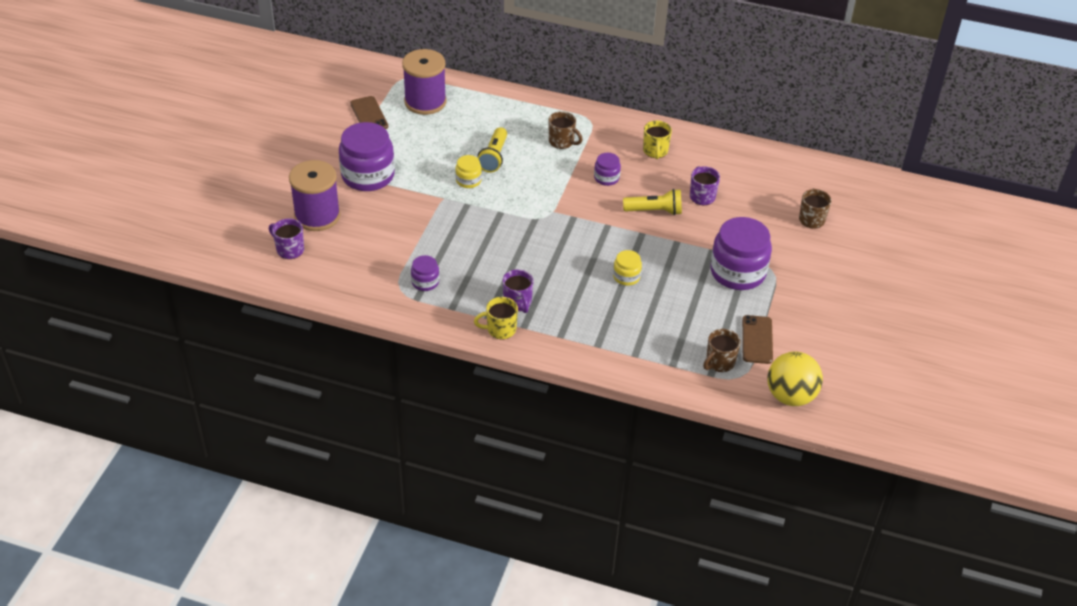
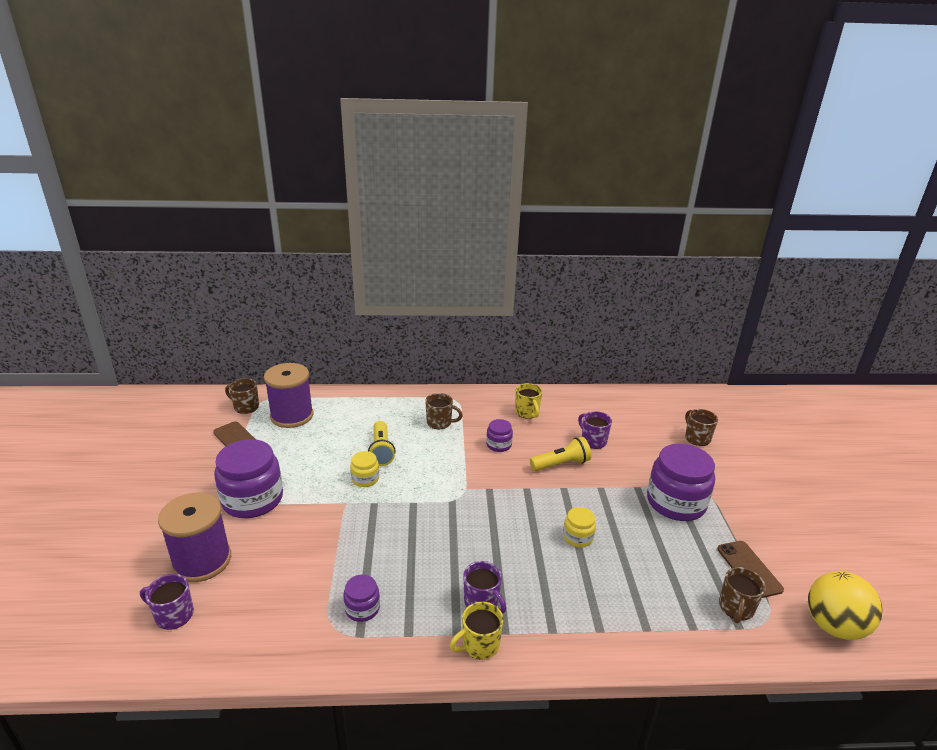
camera: 20 degrees left, 15 degrees down
none -> brown mug [225,378,259,414]

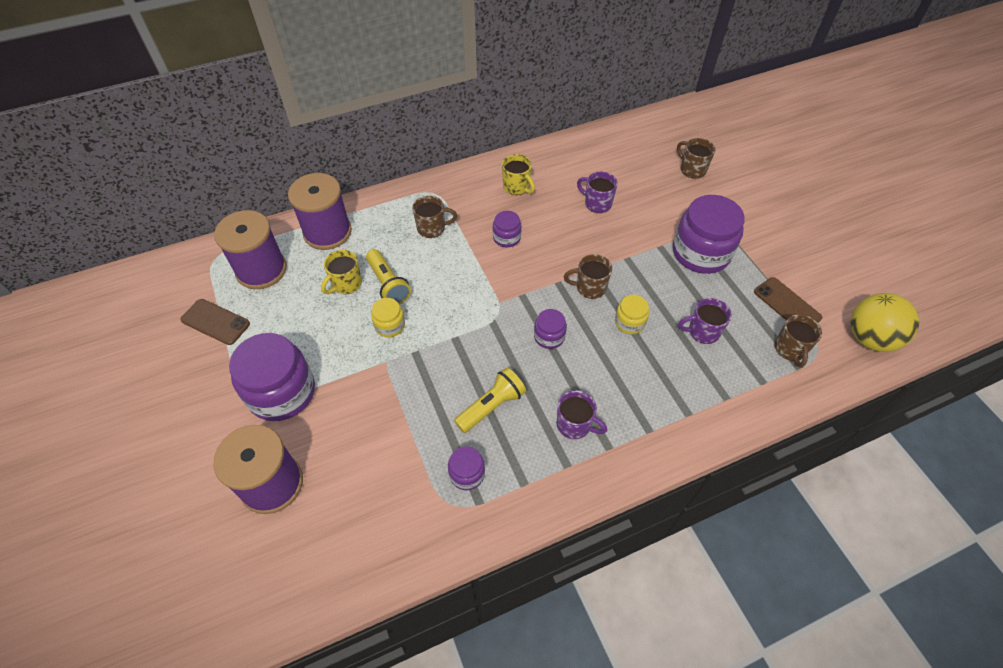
camera: 20 degrees left, 25 degrees up
purple mug [140,574,194,630] -> purple mug moved to [678,298,732,344]
brown mug [225,378,259,414] -> brown mug moved to [564,254,612,299]
yellow mug [450,602,503,660] -> yellow mug moved to [321,250,362,294]
yellow flashlight [530,437,591,471] -> yellow flashlight moved to [454,368,526,433]
none -> purple spool [288,173,352,250]
none -> purple jar [534,309,567,349]

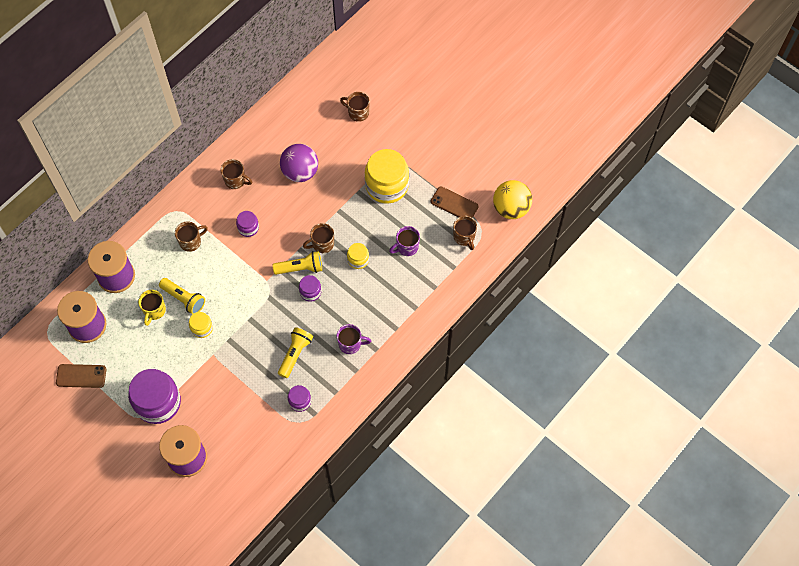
camera: 25 degrees left, 10 degrees up
yellow mug [502,154,535,195] -> brown mug [221,159,252,189]
purple mug [577,172,618,213] -> purple ball [280,144,318,182]
purple jar [673,195,745,274] -> yellow jar [365,149,409,204]
none -> yellow flashlight [272,251,322,275]

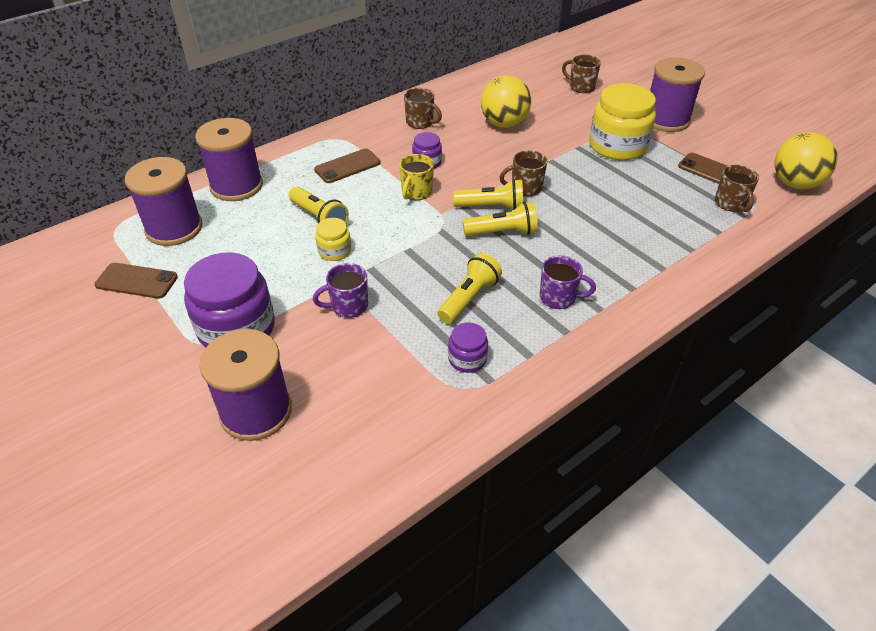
camera: 10 degrees right, 20 degrees down
yellow mug [138,290,166,326] -> yellow mug moved to [399,154,434,200]
brown mug [175,222,208,252] -> brown phone [314,149,381,183]
purple ball [280,144,318,182] -> yellow ball [481,75,531,128]
purple jar [299,275,321,302] -> yellow flashlight [463,202,538,236]
yellow jar [347,243,369,269] -> none
purple mug [389,226,420,256] -> purple mug moved to [313,263,368,318]
none -> purple spool [650,57,705,132]

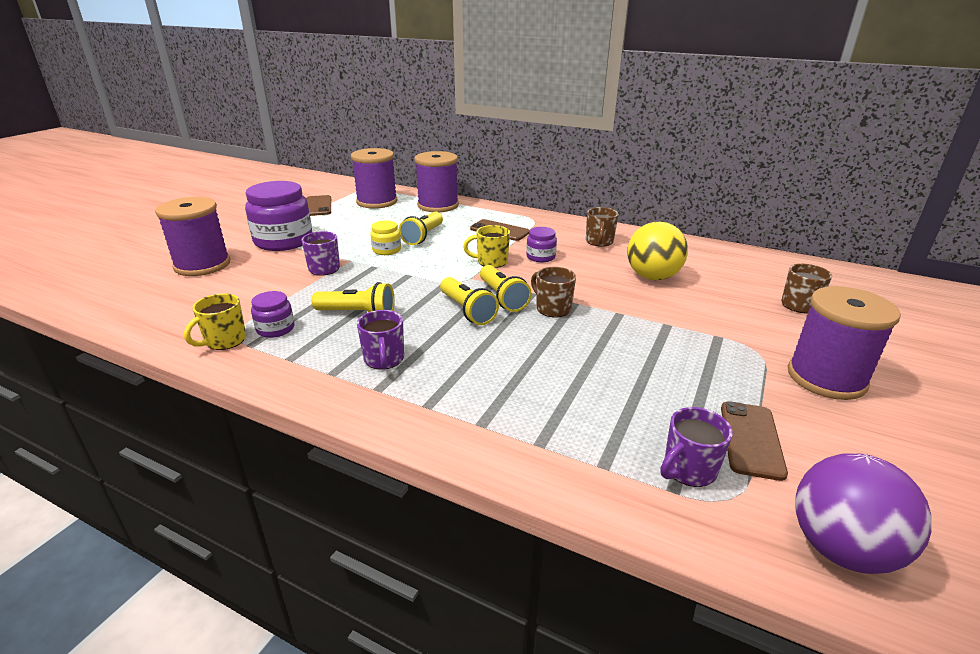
camera: 65 degrees right, 15 degrees down
yellow jar [589,83,656,161] -> none
brown mug [715,165,759,212] -> purple mug [661,407,733,487]
yellow ball [775,132,838,189] -> purple ball [795,453,931,574]
none -> yellow mug [184,293,246,350]

